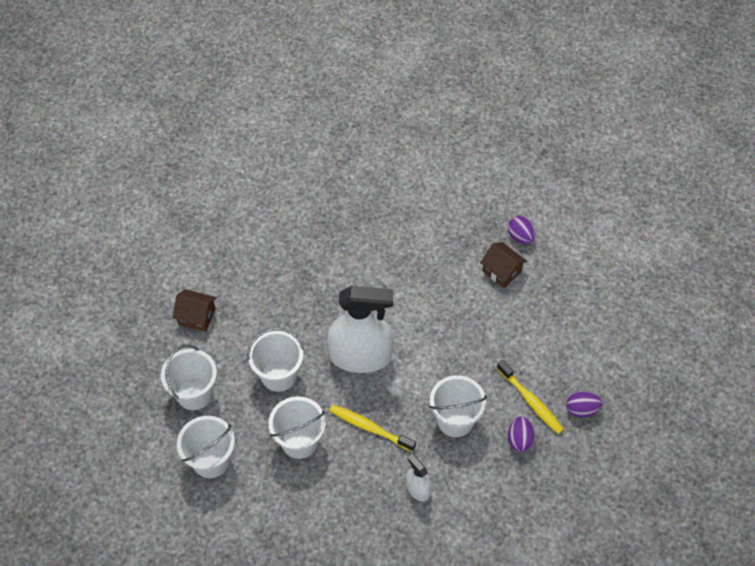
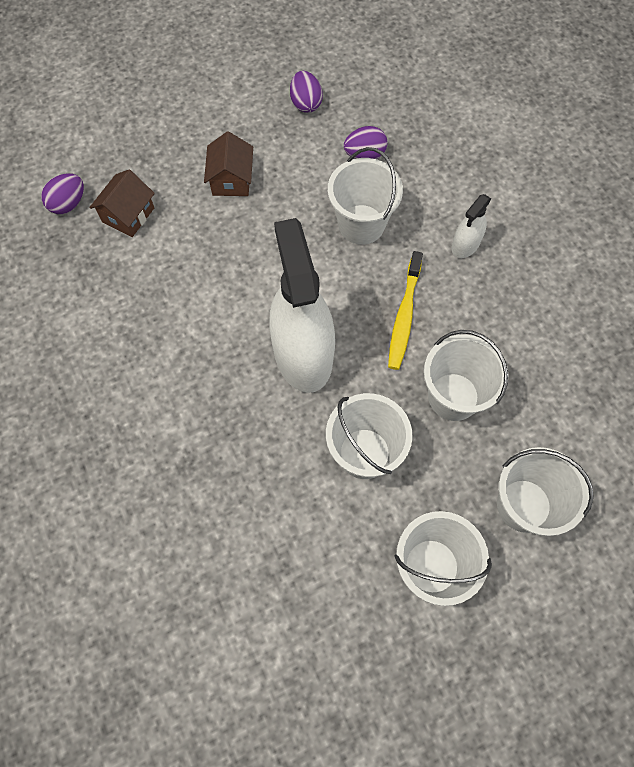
camera: 105 degrees left, 10 degrees up
brown house [172,289,217,332] -> brown house moved to [204,131,253,196]
yellow toothbrush [497,360,564,434] -> none

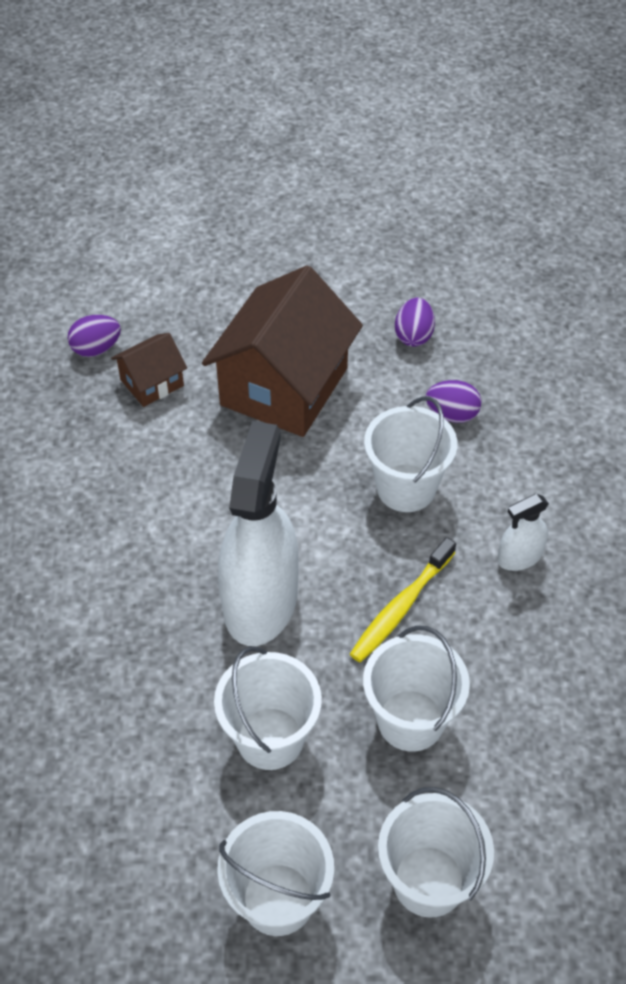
camera: 25 degrees right, 15 degrees down
brown house [204,131,253,196] -> brown house [202,265,363,437], size x2.10

